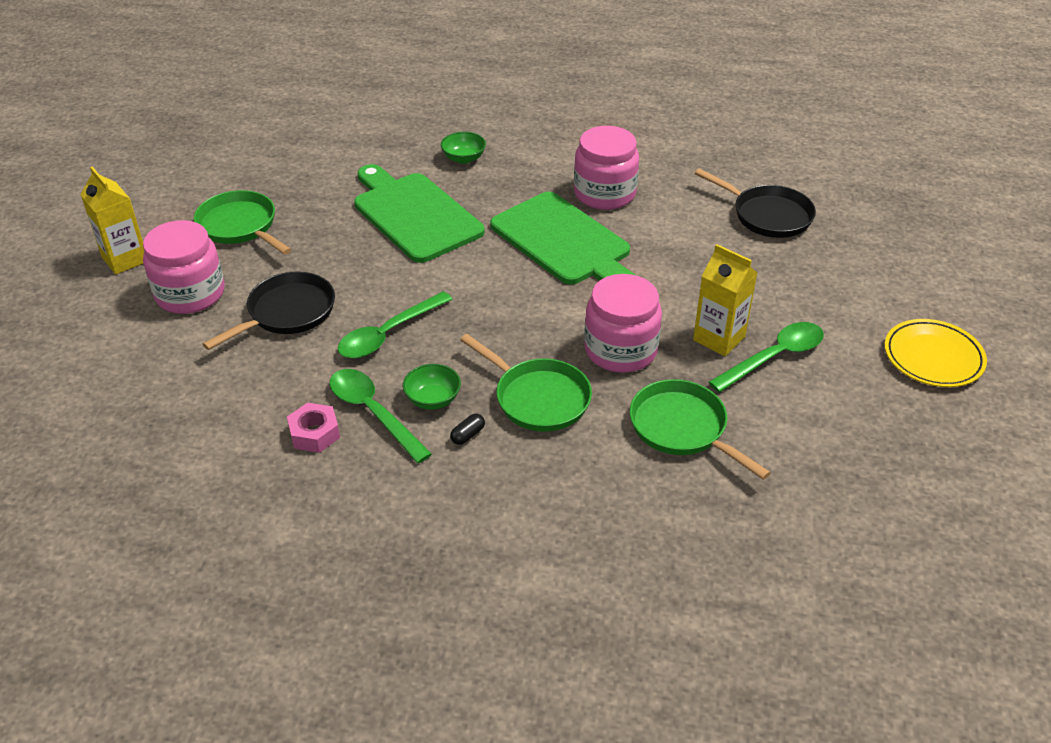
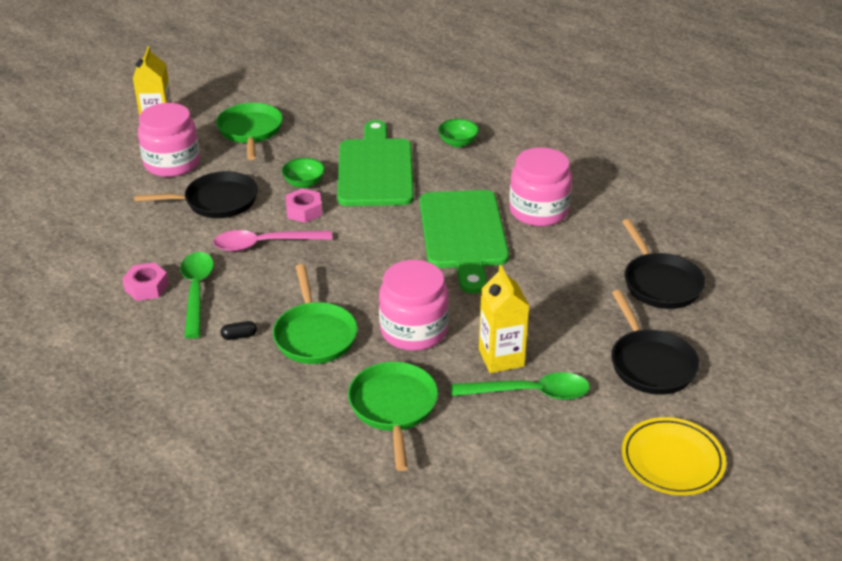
camera: 35 degrees right, 5 degrees down
green spoon [338,291,453,359] -> pink spoon [213,230,332,251]
green bowl [403,364,461,410] -> green bowl moved to [282,158,325,188]
none -> pink nut [286,188,322,223]
none -> black pan [611,290,700,395]

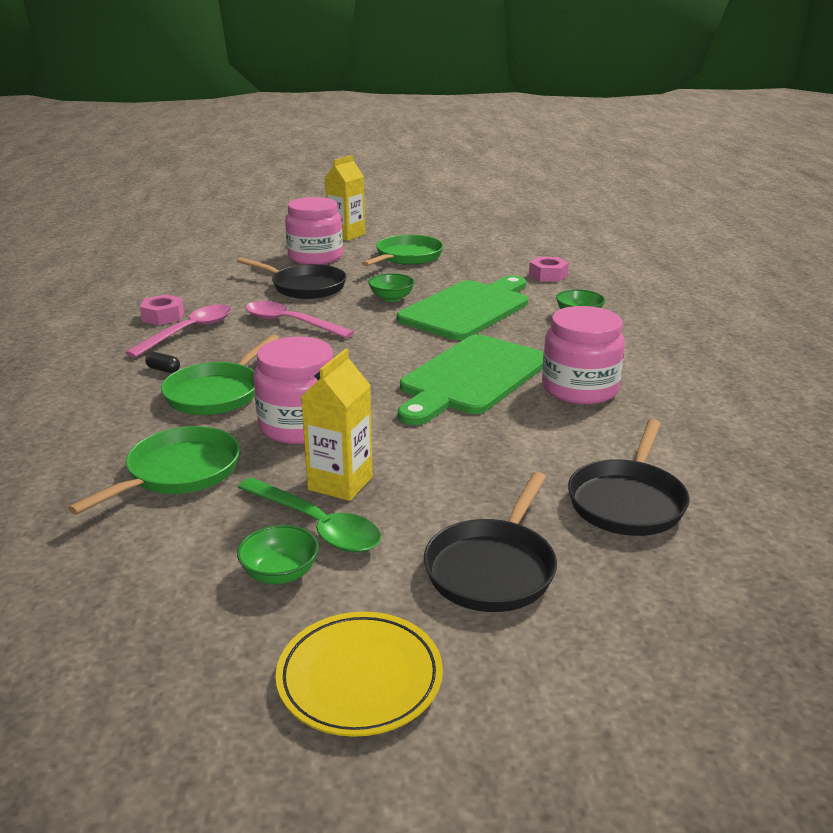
camera: 40 degrees right, 10 degrees down
green spoon [180,252,214,338] -> pink spoon [125,304,231,358]
pink nut [286,188,322,223] -> pink nut moved to [529,257,569,282]
none -> green bowl [237,525,319,584]

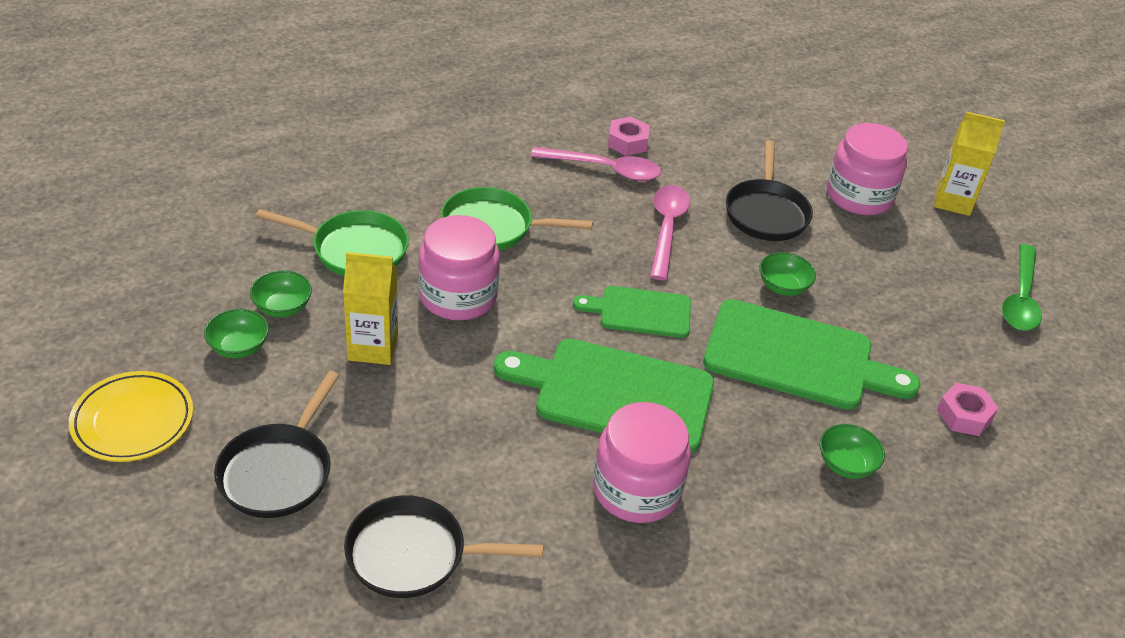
camera: 65 degrees right, 15 degrees up
black capsule [145,352,180,373] -> none
green spoon [237,478,381,553] -> green spoon moved to [1002,244,1042,331]
green pan [362,235,444,266] -> none
black pan [424,472,557,612] -> black pan turned 75 degrees counterclockwise [214,371,339,518]
none -> green bowl [250,270,312,317]
none -> green cutting board [573,286,691,338]

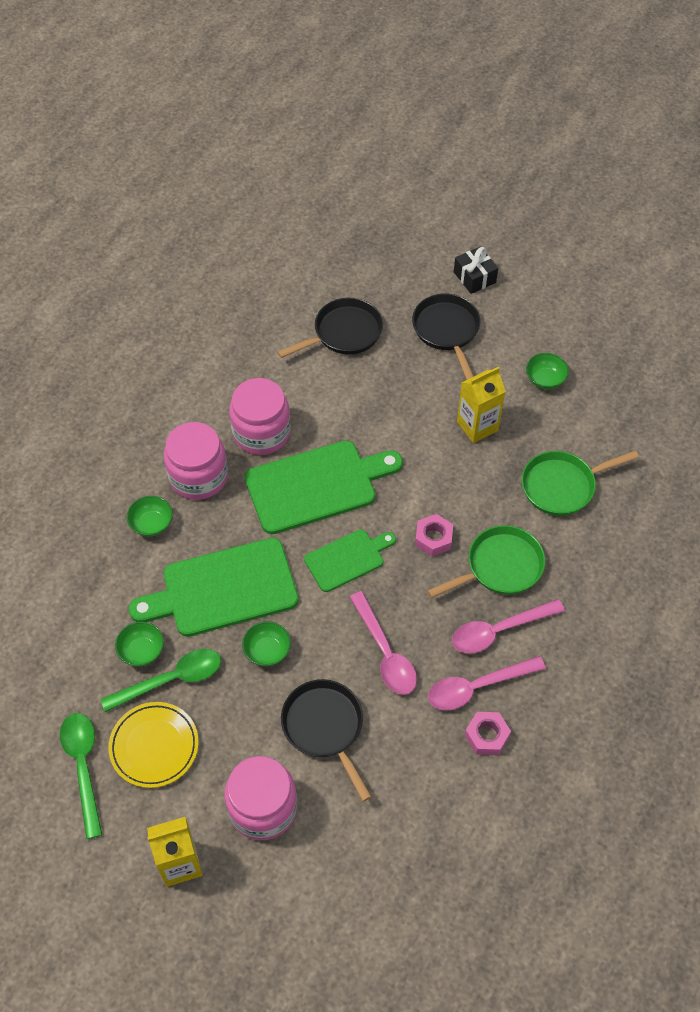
camera: 150 degrees right, 15 degrees up
yellow plate [69,371,193,462] -> yellow plate moved to [108,702,199,788]
green bowl [250,270,312,317] -> green bowl moved to [115,622,164,666]
pink jar [418,215,500,320] -> pink jar moved to [164,422,228,500]
pink nut [937,383,999,436] -> pink nut moved to [415,514,453,556]
none -> green spoon [100,649,221,712]
none -> pink spoon [452,599,565,654]
none -> black gift [454,247,498,294]

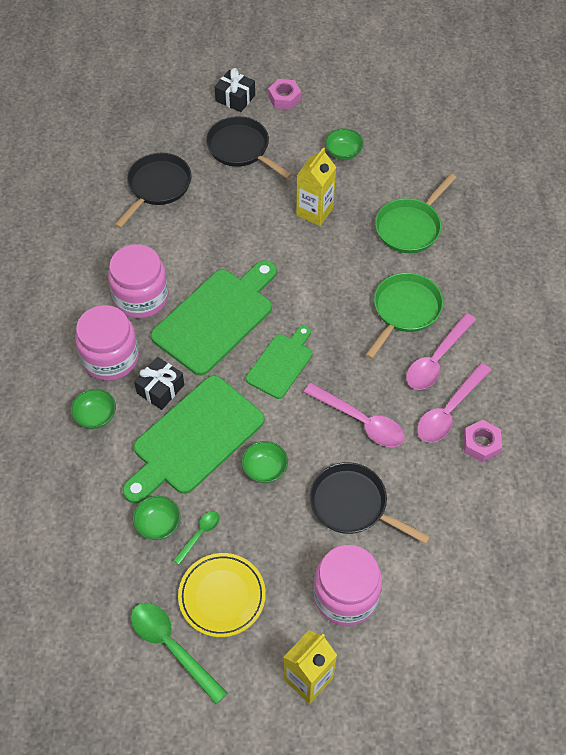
camera: 30 degrees left, 0 degrees up
green spoon [100,649,221,712] -> green spoon [173,511,219,565], size x0.54
pink nut [415,514,453,556] -> pink nut moved to [268,79,301,110]
none -> black gift [134,357,184,410]

